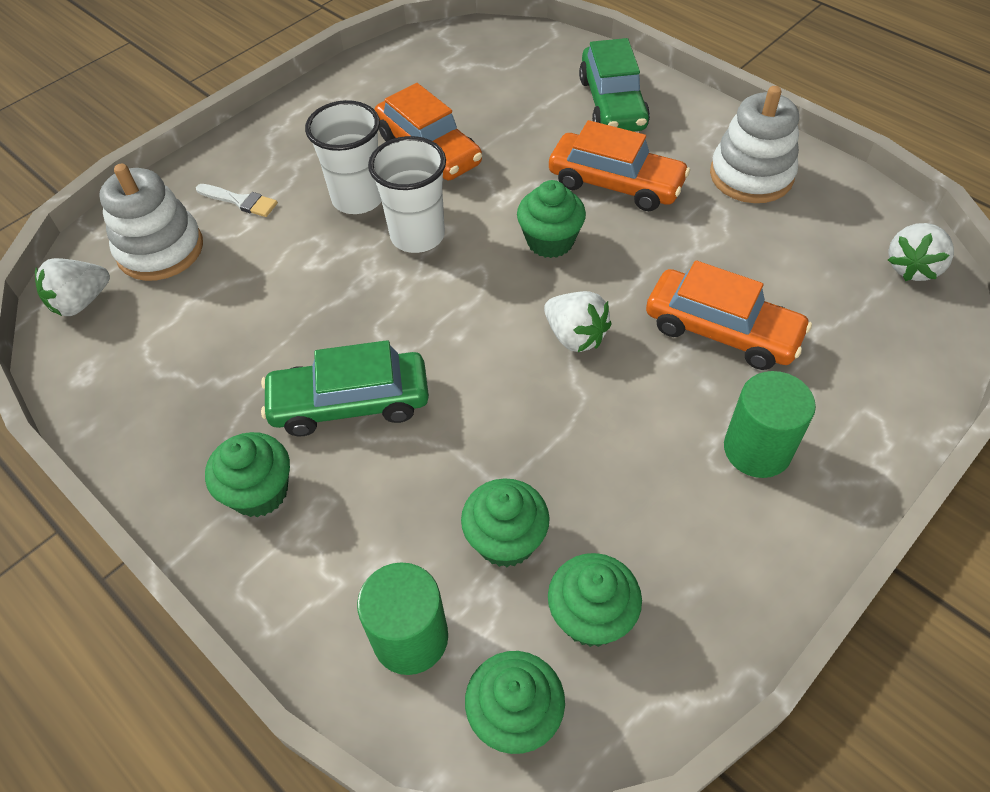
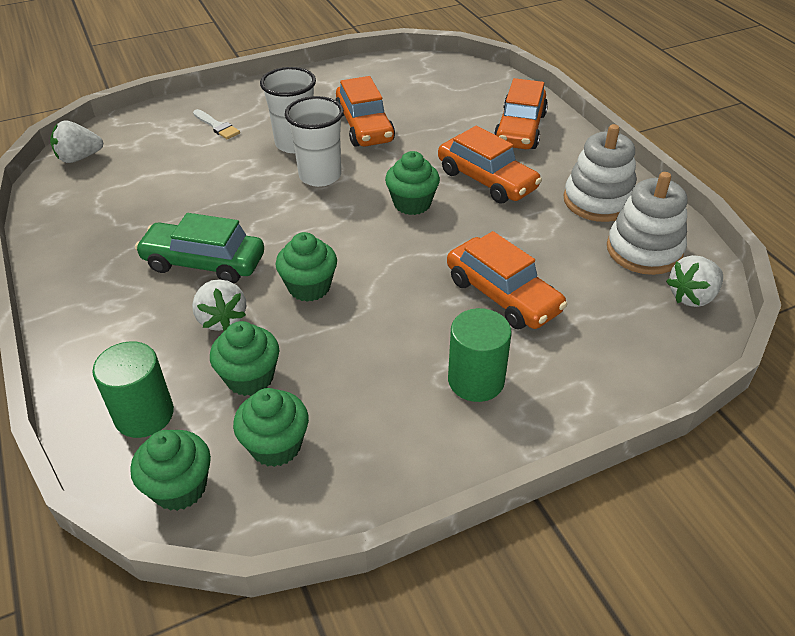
camera: 20 degrees right, 10 degrees down
white stacking toy [99,164,203,281] -> white stacking toy moved to [607,172,688,275]
green cupcake [205,432,290,517] -> green cupcake moved to [275,232,337,302]
white strawberry [544,291,612,352] -> white strawberry moved to [192,279,246,331]
green car [579,38,650,132] -> orange car [494,78,548,149]

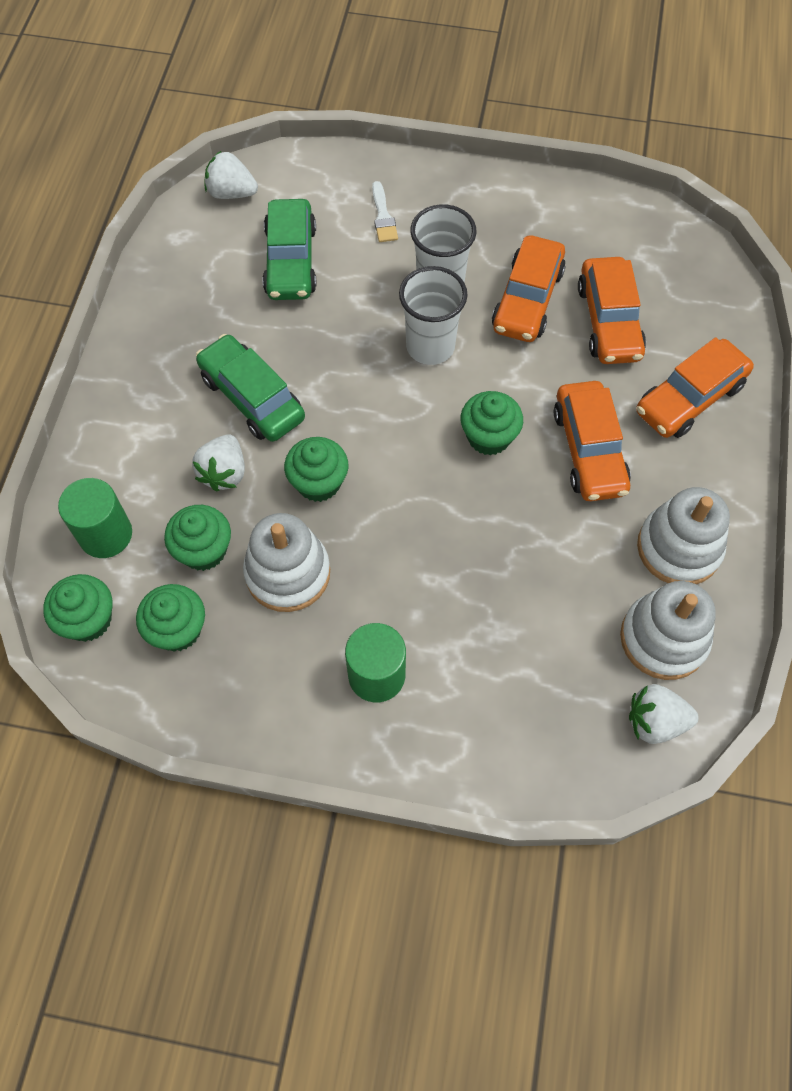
camera: 35 degrees right, 20 degrees up
orange car [447,231,568,329] -> orange car moved to [578,257,646,364]
none -> white stacking toy [243,513,330,612]
none -> green car [262,199,317,300]

